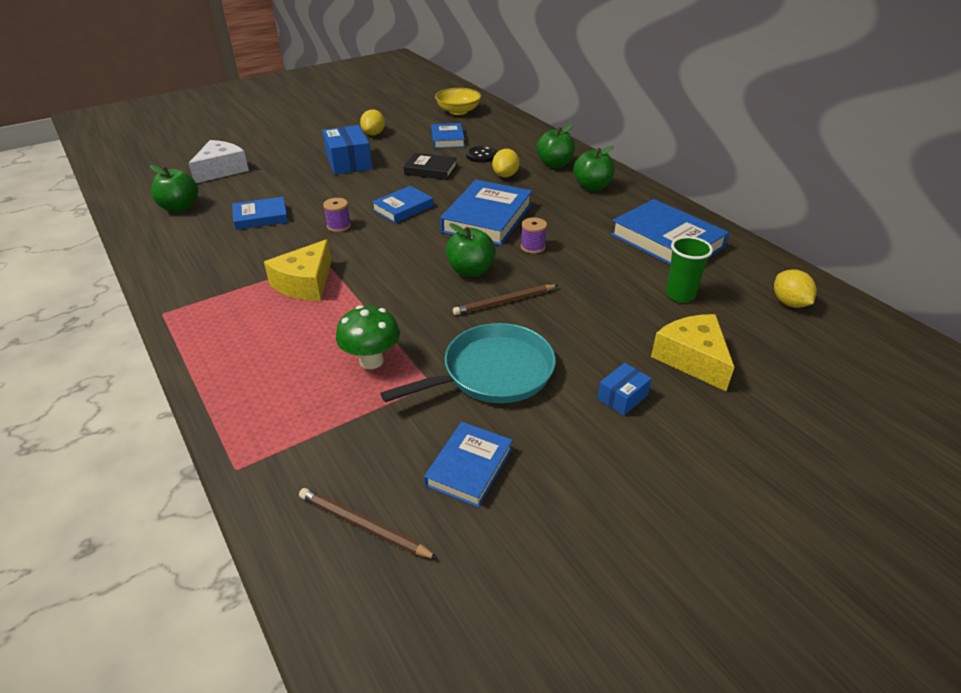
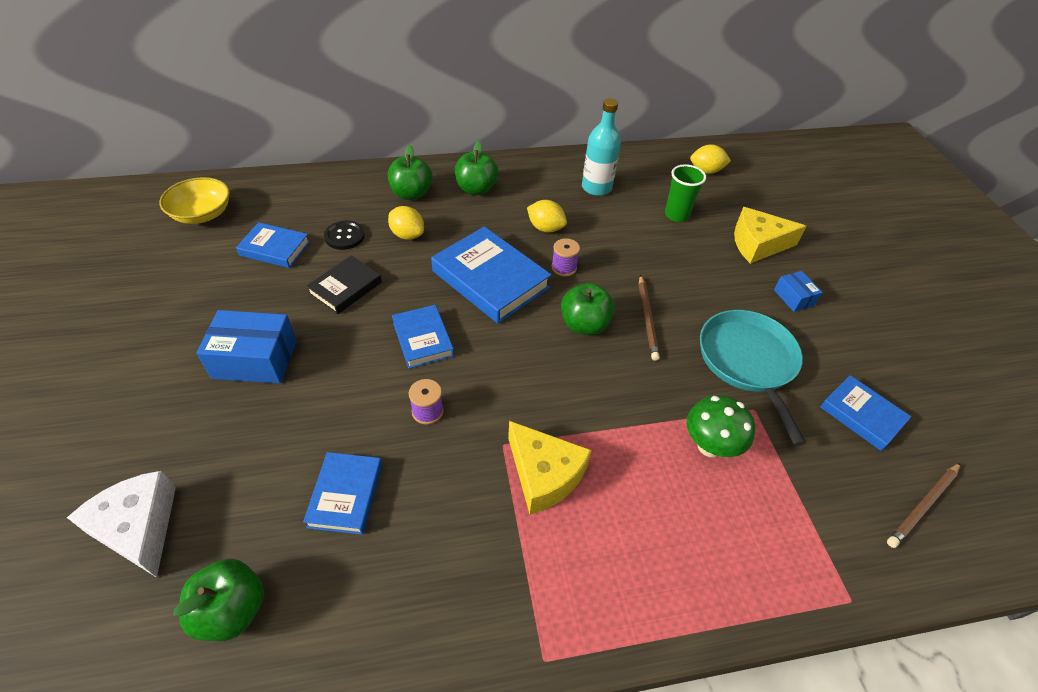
camera: 70 degrees left, 10 degrees up
yellow lemon [360,109,385,135] -> yellow lemon moved to [527,200,567,233]
blue book [611,199,729,265] -> turquoise bottle [582,98,621,196]

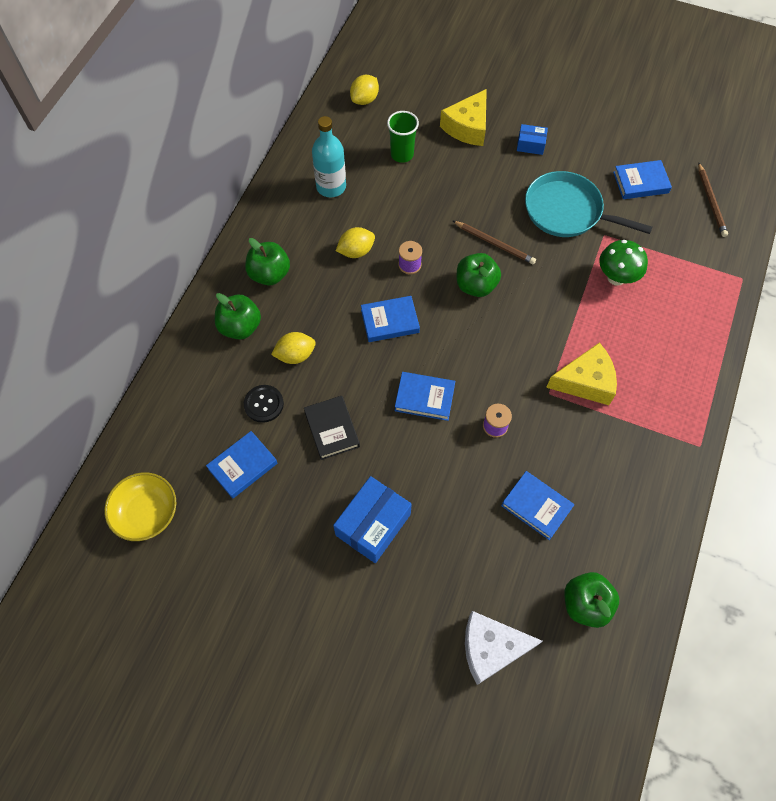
camera: 55 degrees left, 15 degrees up
blue book [431,226,551,324] -> blue book [361,296,420,342], size x0.59

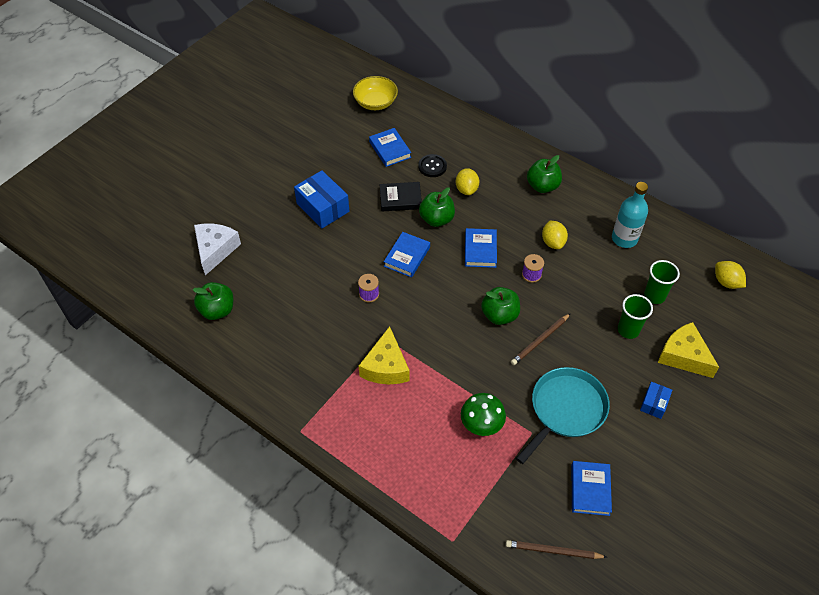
camera: 105 degrees right, 10 degrees down
green apple [215,293,261,340] -> green apple moved to [419,187,455,227]
blue book [501,471,574,540] -> none
none -> green cup [618,294,653,339]

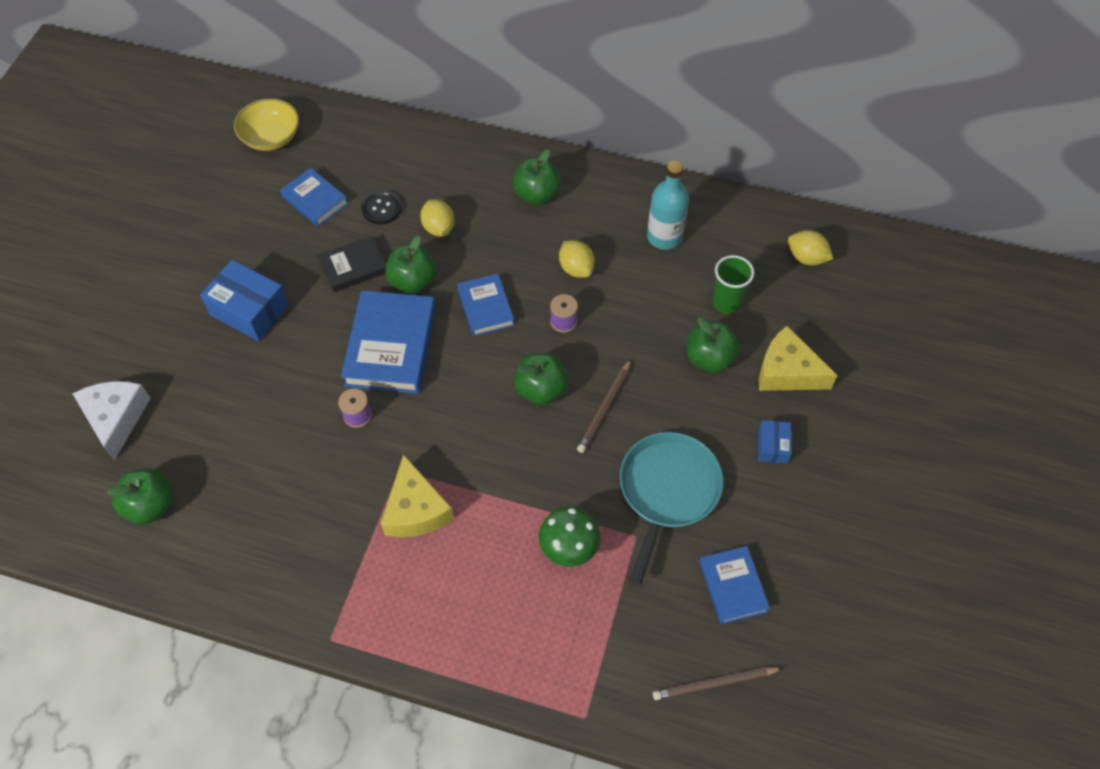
camera: 20 degrees left, 5 degrees up
blue book [384,232,430,278] -> blue book [341,291,436,394], size x1.70
green cup [618,294,653,339] -> green apple [687,317,740,373]

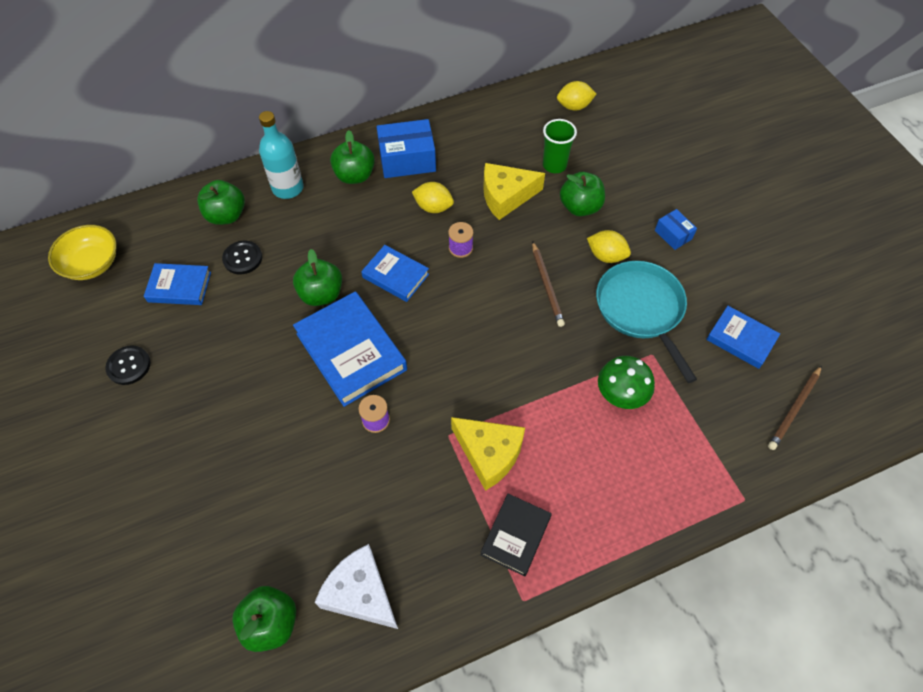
camera: 40 degrees left, 0 degrees up
white cheese [72,381,151,461] -> white cheese moved to [315,544,398,629]
blue box [200,260,289,341] -> blue box moved to [376,119,436,178]
black book [318,236,386,292] -> black book moved to [480,494,552,577]
yellow lemon [420,199,455,237] -> yellow lemon moved to [587,230,631,263]
green apple [514,353,568,405] -> green apple moved to [197,180,245,225]
turquoise bottle [647,161,689,250] -> turquoise bottle moved to [259,111,304,199]
yellow cheese [759,326,837,391] -> yellow cheese moved to [483,163,545,220]
none -> black button [105,345,151,385]

